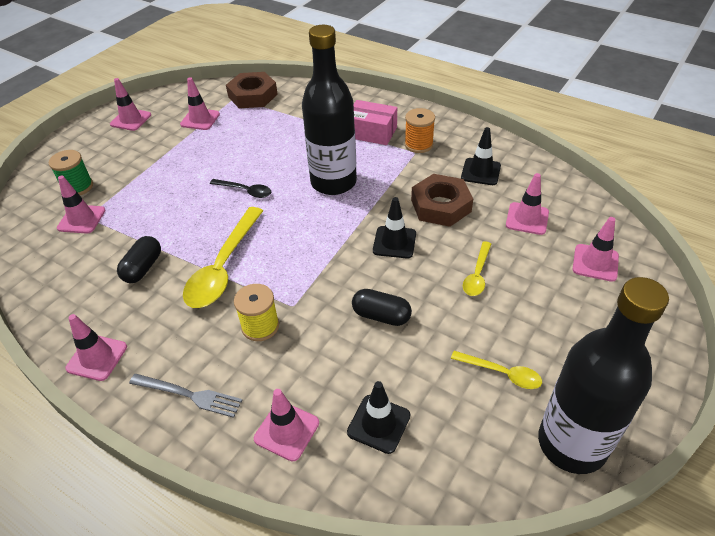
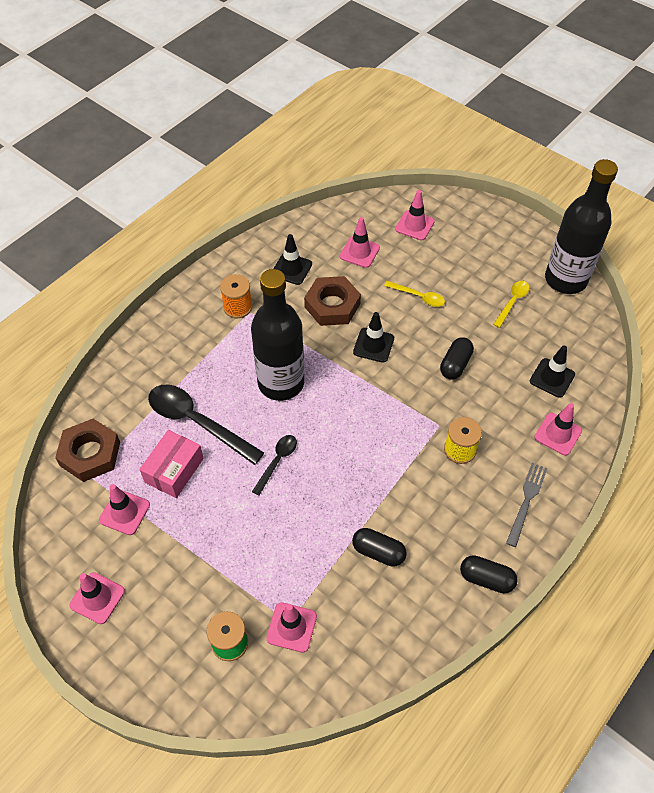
camera: 85 degrees left, 10 degrees up
pink traffic cone [65,314,127,381] -> black capsule [460,555,518,593]
yellow spoon [183,207,263,308] -> none
pink box [354,100,397,145] -> pink box moved to [139,430,204,498]
none -> black spoon [148,385,264,465]

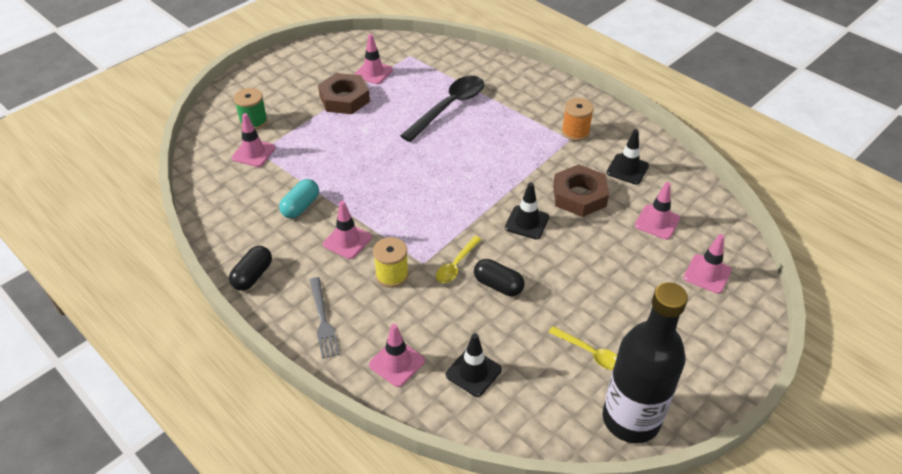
camera: 95 degrees right, 10 degrees down
brown nut [55,419,120,482] -> brown nut moved to [318,73,370,114]
pink traffic cone [70,572,125,624] -> pink traffic cone moved to [323,201,372,259]
pink box [139,430,204,498] -> none
black bottle [251,269,304,401] -> none
black spoon [252,435,297,496] -> none
black capsule [352,528,407,567] -> turquoise capsule [279,179,319,218]
yellow spoon [384,281,445,307] -> yellow spoon moved to [436,236,481,283]
grey fork [506,463,547,547] -> grey fork turned 45 degrees clockwise [310,277,340,359]

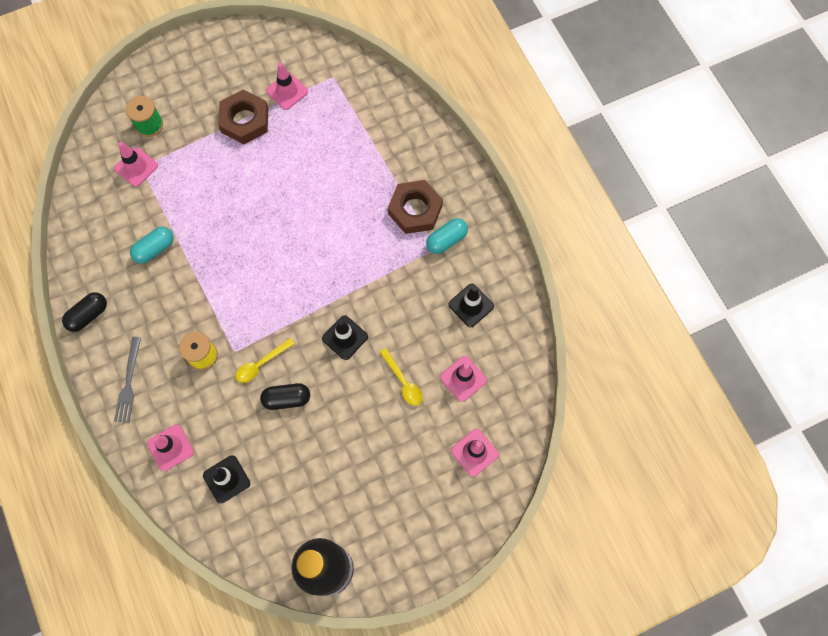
camera: 20 degrees right, 25 degrees up
pink traffic cone [323,201,372,259] -> none
black spoon [400,76,484,142] -> none
black capsule [474,259,524,296] -> black capsule turned 60 degrees counterclockwise [260,383,310,410]
yellow spoon [549,326,617,370] -> yellow spoon moved to [380,348,423,406]
brown nut [553,164,609,217] -> brown nut moved to [388,180,443,234]
orange spool [562,98,594,141] -> turquoise capsule [426,218,468,254]

